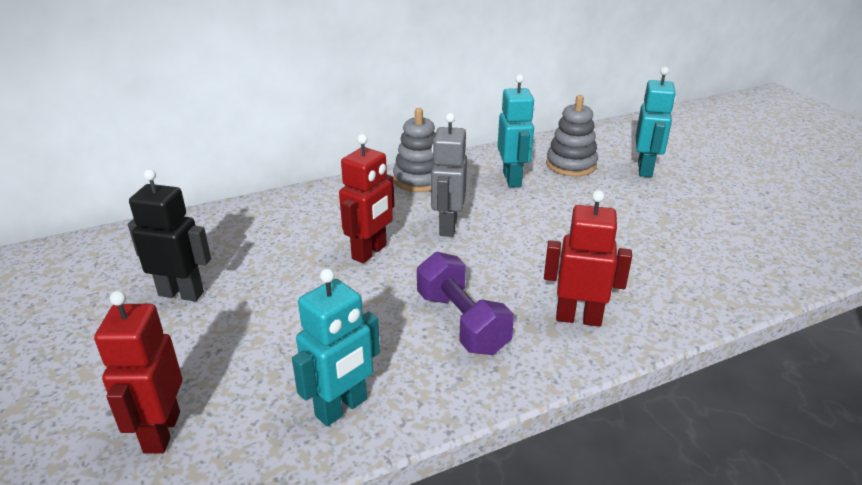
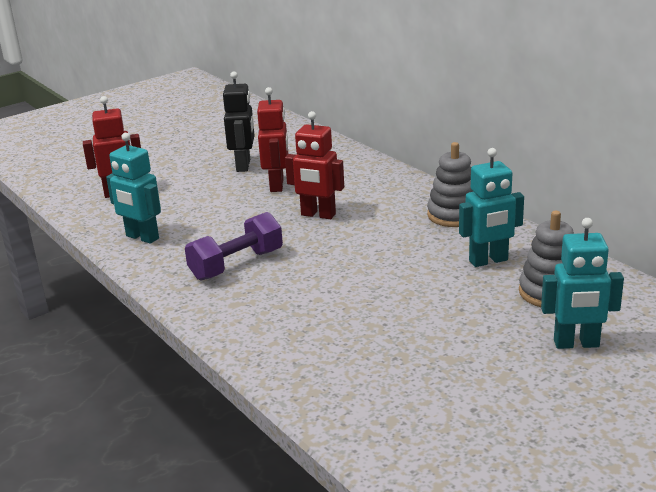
camera: 80 degrees right, 5 degrees down
grey robot [431,113,467,237] -> none
red robot [544,190,632,327] -> red robot moved to [257,87,288,192]

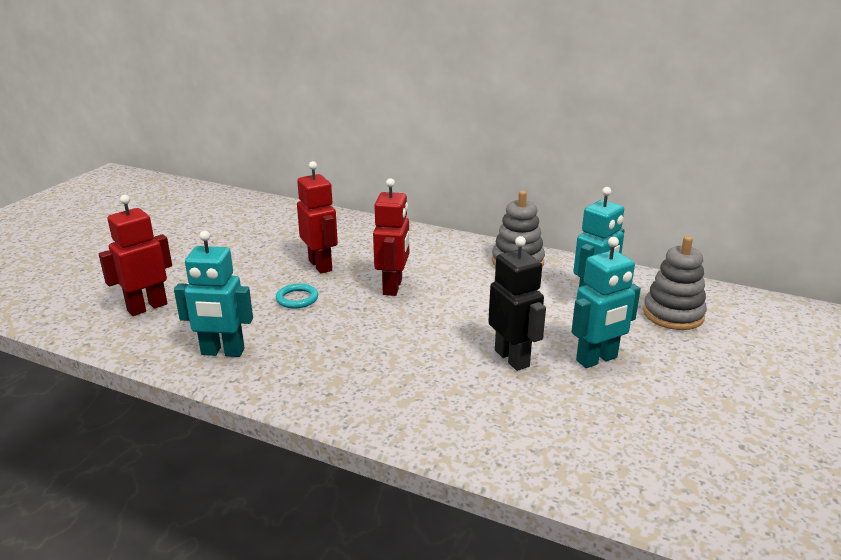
camera: 30 degrees left, 0 degrees up
purple dumbbell [185,212,283,280] -> none
black robot [223,71,255,172] -> black robot moved to [488,236,546,371]
red robot [285,111,344,219] -> red robot turned 75 degrees counterclockwise [373,178,409,296]
turquoise robot [541,218,624,349] -> turquoise robot moved to [571,237,641,368]
none -> turquoise ring [276,283,318,309]

